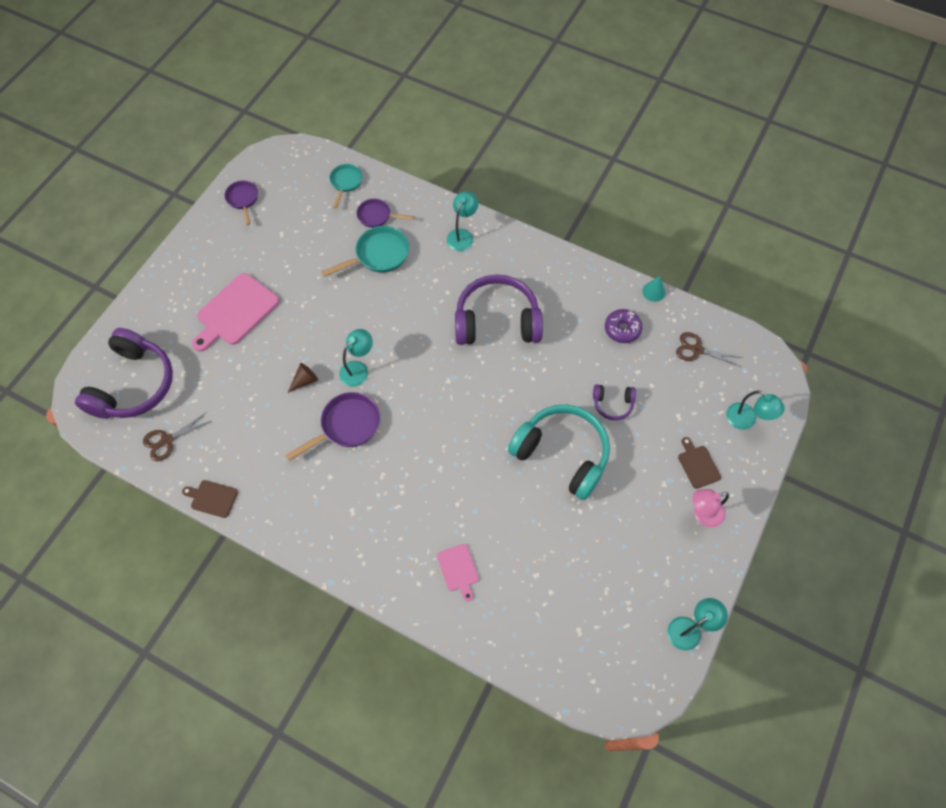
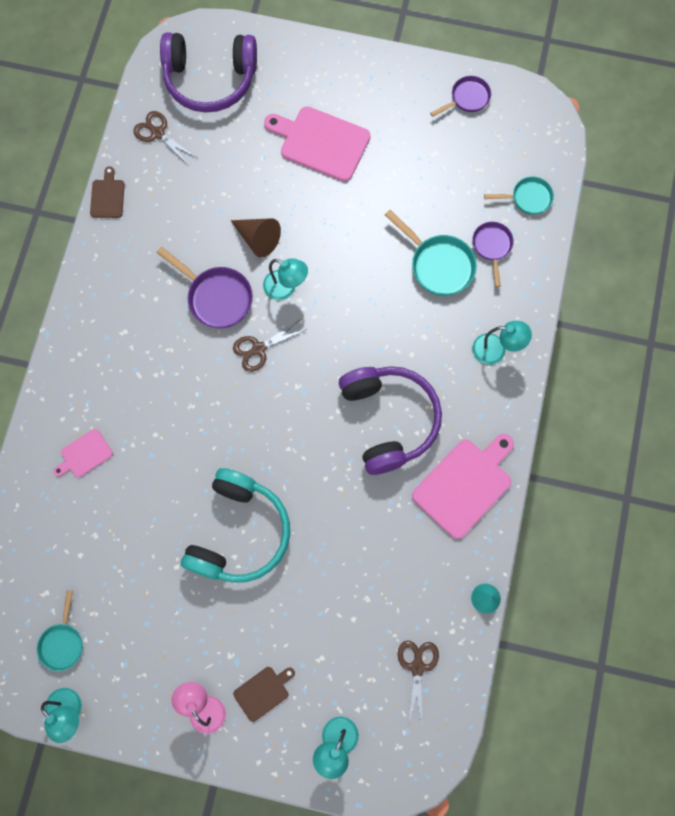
camera: 75 degrees right, 10 degrees up
brown cone [288,363,318,393] -> brown cone [230,218,281,257], size x1.50
purple headphones [593,384,636,420] -> none
purple donut [605,309,642,343] -> none
none -> turquoise pan [37,590,83,671]
none -> brown scissors [233,320,307,372]
none -> pink cutting board [412,434,514,539]

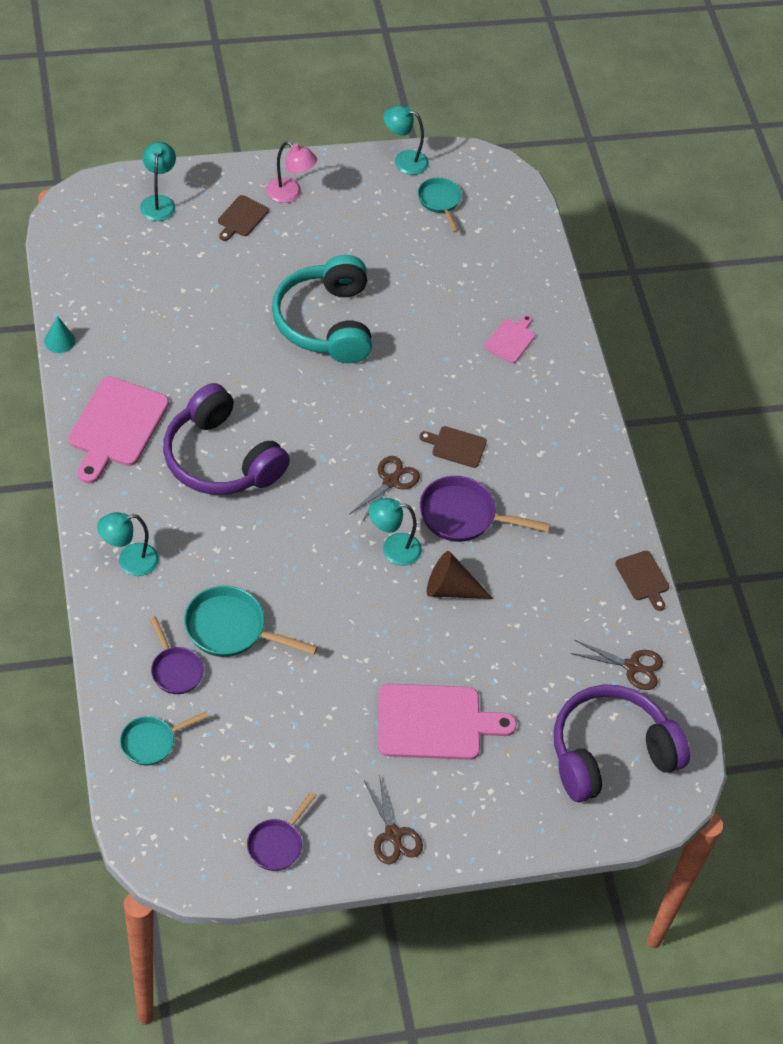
camera: 150 degrees right, 20 degrees down
brown scissors [398,641,439,724] -> brown scissors moved to [363,774,423,864]
none -> brown cutting board [419,426,487,468]

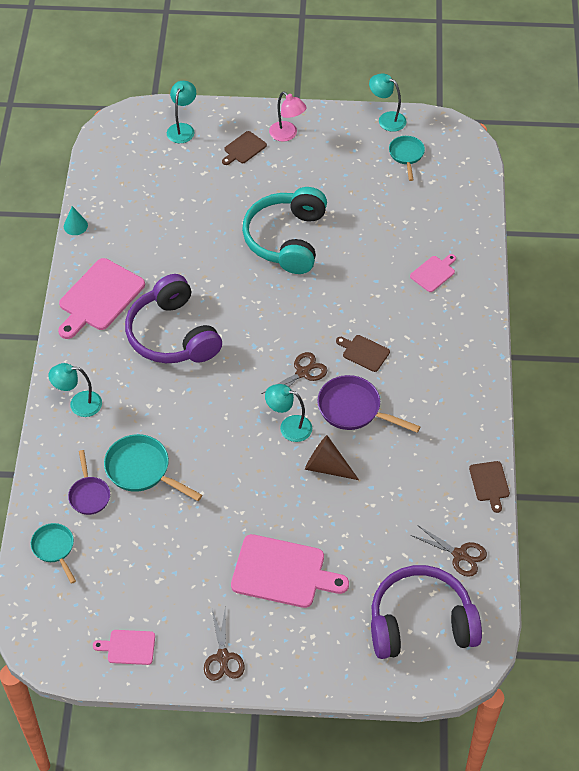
camera: 20 degrees right, 0 degrees up
turquoise pan [120,711,209,765] -> turquoise pan turned 75 degrees clockwise [31,523,76,584]
purple pan [247,792,317,871] -> pink cutting board [93,630,155,665]

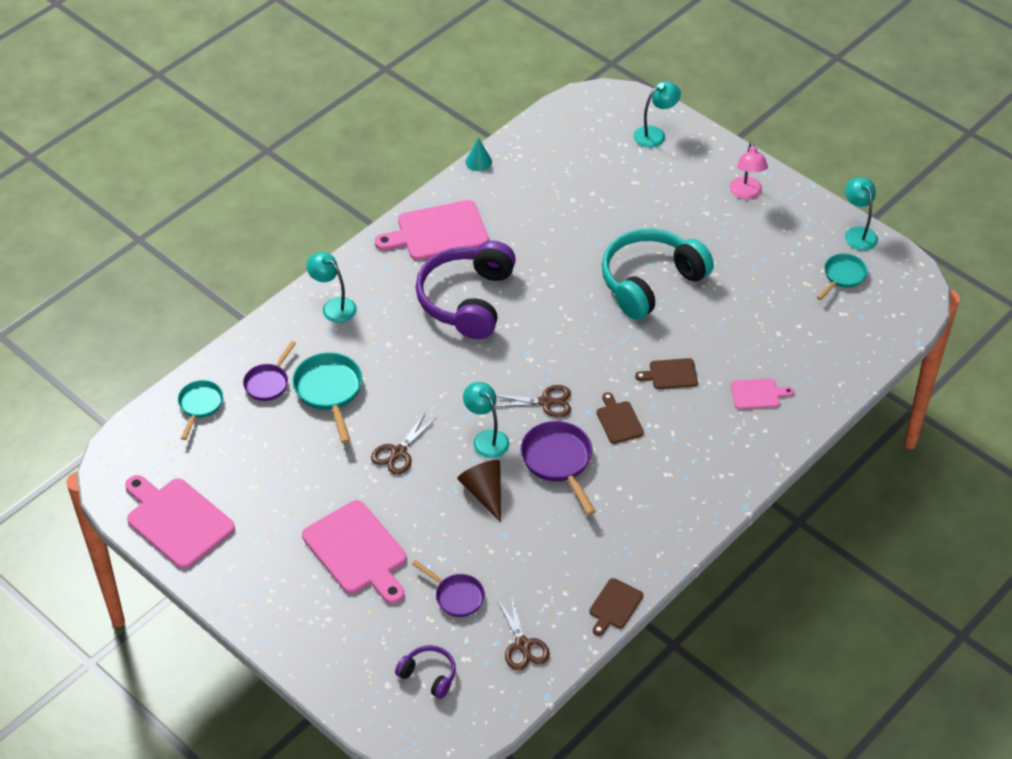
camera: 40 degrees right, 5 degrees down
pink cutting board [93,630,155,665] -> pink cutting board [125,475,235,569], size x1.92
brown scissors [204,610,244,681] -> brown scissors moved to [371,413,437,475]
brown cutting board [222,131,267,165] -> brown cutting board moved to [635,358,698,389]
purple headphones [371,565,482,659] -> purple headphones [395,645,456,699], size x0.46
none -> purple pan [412,560,485,617]

